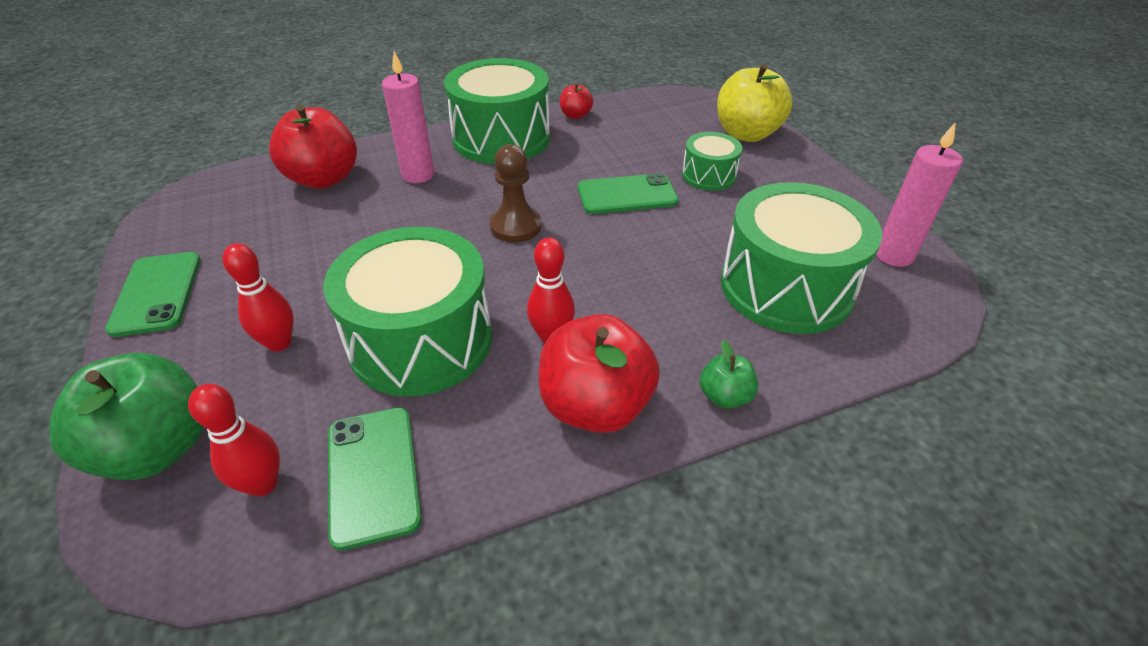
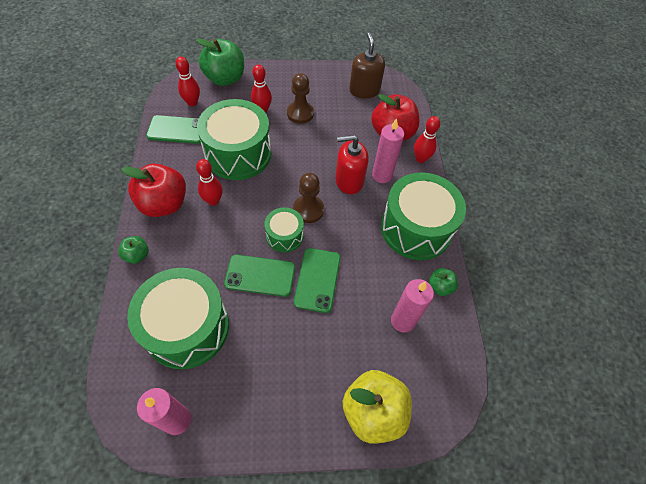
camera: 105 degrees right, 15 degrees up
green phone [105,252,201,337] -> green phone moved to [224,255,295,297]
red apple [560,83,593,119] -> green apple [429,268,458,296]
green drum [682,132,742,191] -> green drum moved to [265,207,304,252]
none -> brown pawn [287,73,314,124]
none -> red soap dispenser [335,135,369,194]
none -> brown soap dispenser [349,33,385,98]
none -> pink candle [391,279,434,333]
none -> red bowling pin [414,116,440,163]

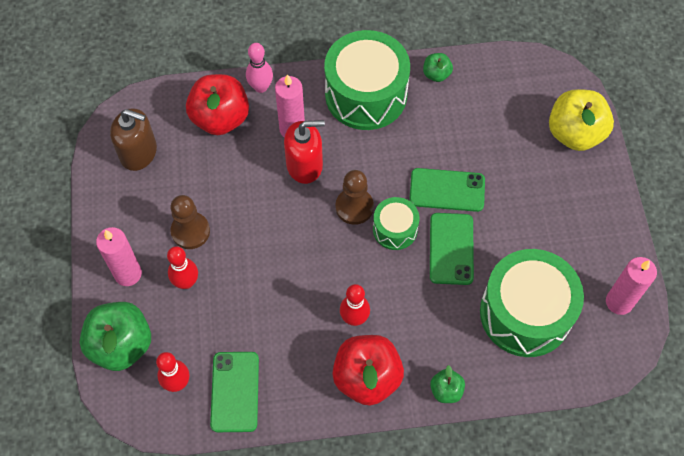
camera: 90 degrees left, 5 degrees up
green drum [197,99,271,180] -> none
red soap dispenser [335,135,369,194] -> red soap dispenser turned 90 degrees counterclockwise [284,120,325,184]
brown soap dispenser [349,33,385,98] -> brown soap dispenser turned 150 degrees counterclockwise [110,108,157,171]
pink candle [391,279,434,333] -> pink candle moved to [96,227,142,286]
red bowling pin [414,116,440,163] -> pink bowling pin [246,43,273,93]

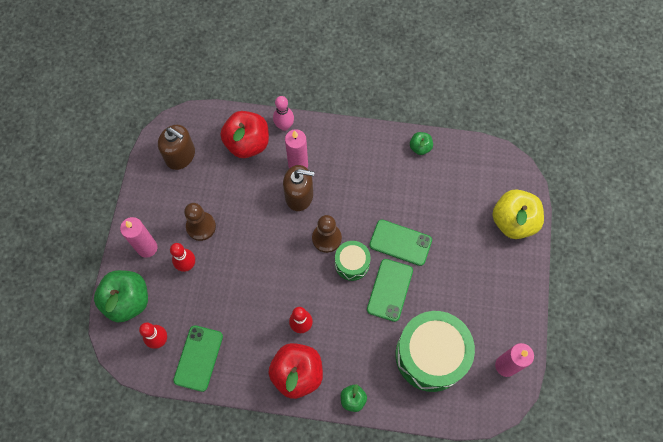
camera: 15 degrees right, 5 degrees up
red soap dispenser [284,120,325,184] -> brown soap dispenser [283,165,314,211]
green drum [324,30,410,130] -> none

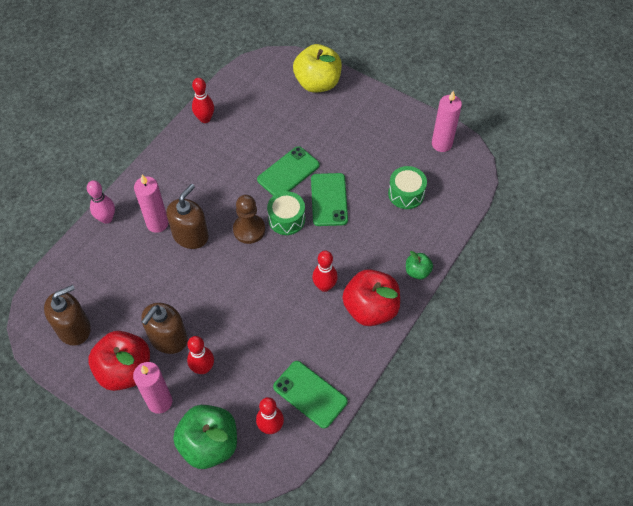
camera: 65 degrees left, 10 degrees down
brown pawn [184,203,216,241] -> brown soap dispenser [141,303,188,354]
red apple [220,111,269,158] -> red apple moved to [88,331,150,391]
green phone [367,259,413,322] -> green phone turned 45 degrees clockwise [311,173,348,226]
green drum [396,311,475,392] -> green drum [388,166,427,209], size x0.51
green apple [410,132,433,155] -> red bowling pin [192,78,214,123]

